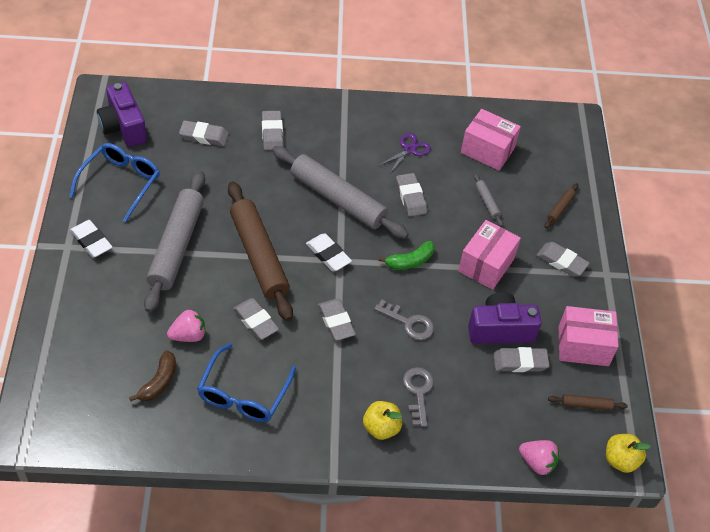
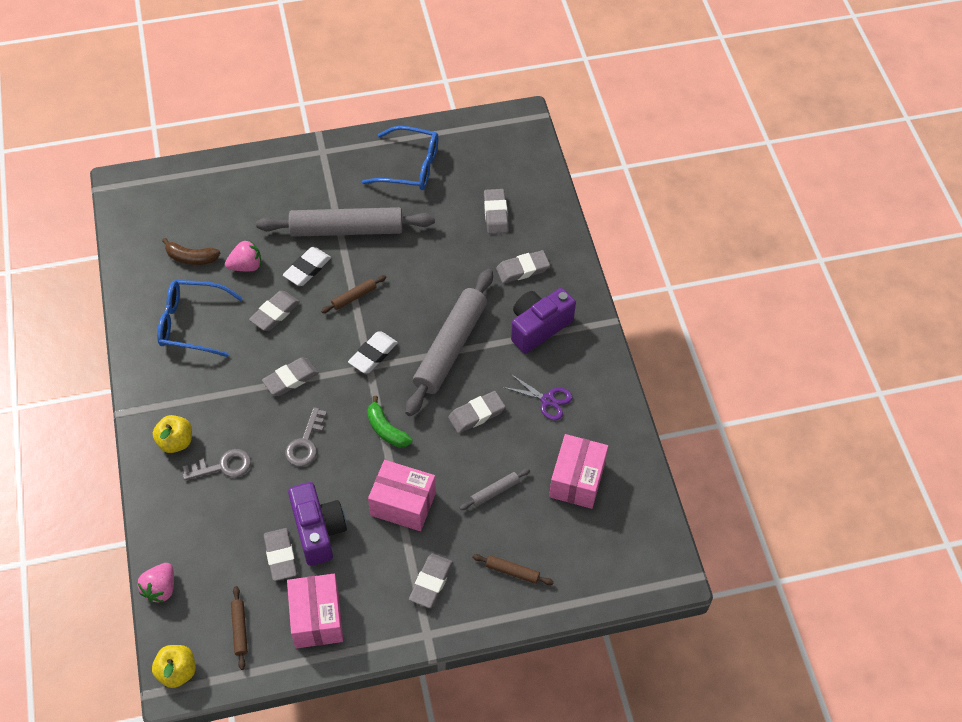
camera: 80 degrees right, 5 degrees up
white eraser [70,220,112,258] -> white eraser moved to [283,247,331,286]
purple camera [97,82,147,147] -> purple camera moved to [511,288,576,353]
pink strawberry [167,309,205,342] -> pink strawberry turned 75 degrees counterclockwise [225,240,261,271]
brown rolling pin [228,181,293,321] -> brown rolling pin [321,275,386,313], size x0.41

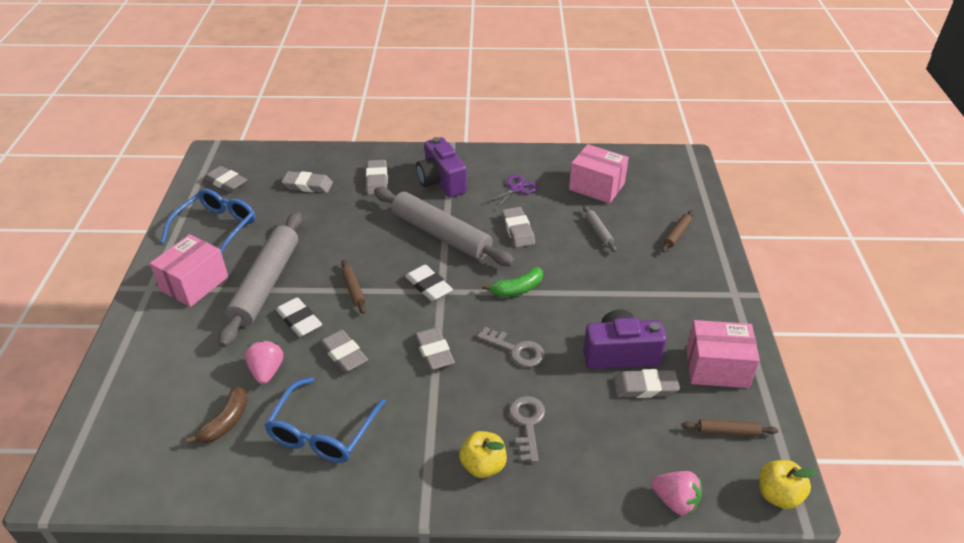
camera: 75 degrees left, 15 degrees down
pink box [368,460,436,531] -> pink box moved to [150,234,228,307]
grey eraser [409,554,453,608] -> grey eraser moved to [204,166,247,193]

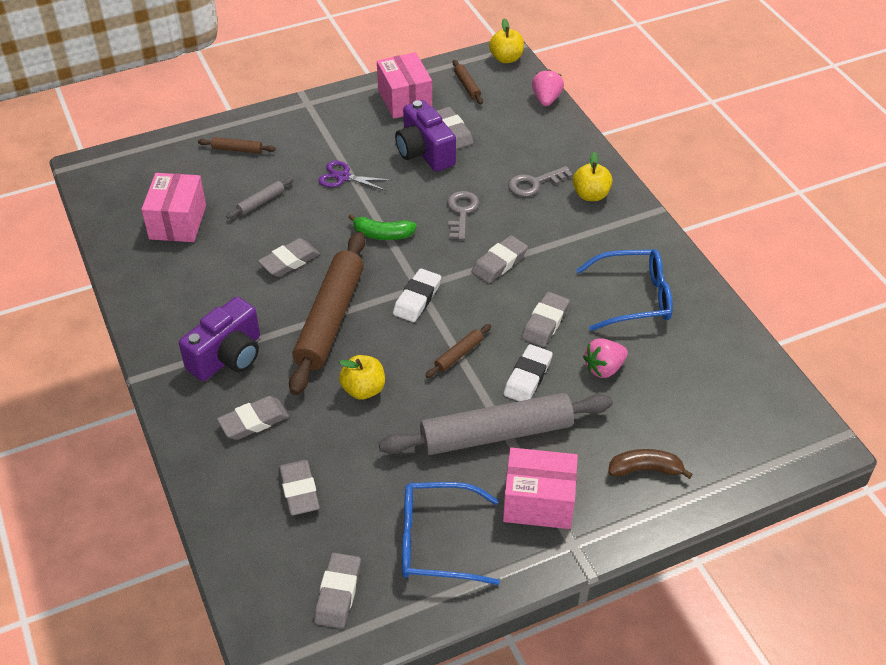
camera: 115 degrees left, 5 degrees up
brown banana [186,386,248,444] -> brown banana moved to [608,449,693,479]
grey rolling pin [374,187,515,266] -> brown rolling pin [289,231,366,395]
green banana [482,267,543,297] -> green banana turned 150 degrees clockwise [348,214,417,240]
purple scissors [484,174,538,211] -> purple scissors moved to [318,161,391,191]
none -> yellow apple [339,355,385,400]

